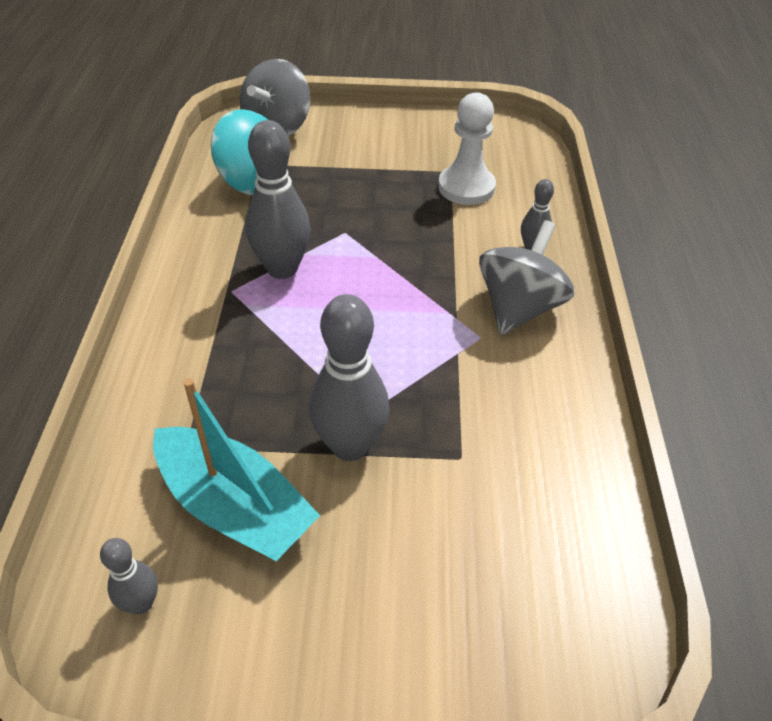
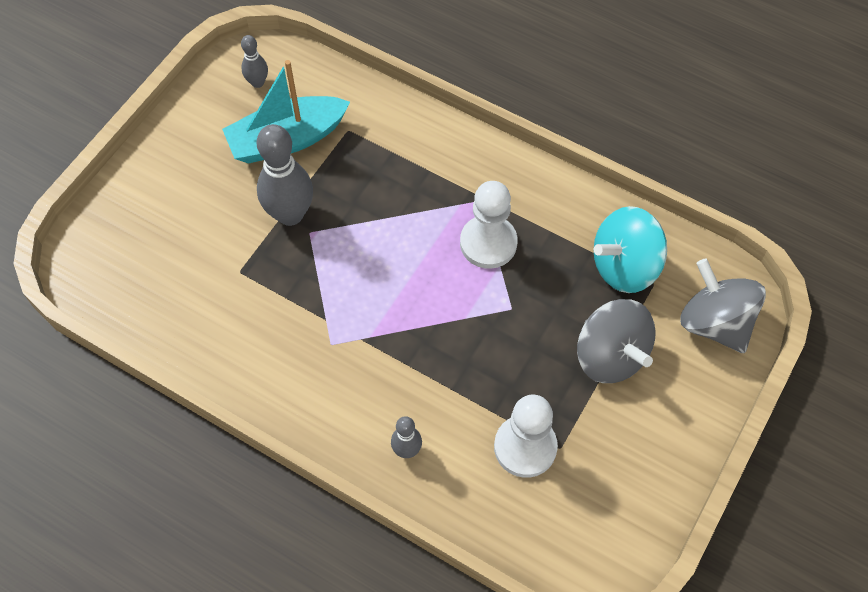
camera: 120 degrees right, 15 degrees up
grey bowling pin [246,120,311,279] -> white pawn [460,181,518,269]
grey spinning top [479,220,575,335] -> grey spinning top moved to [577,299,656,383]

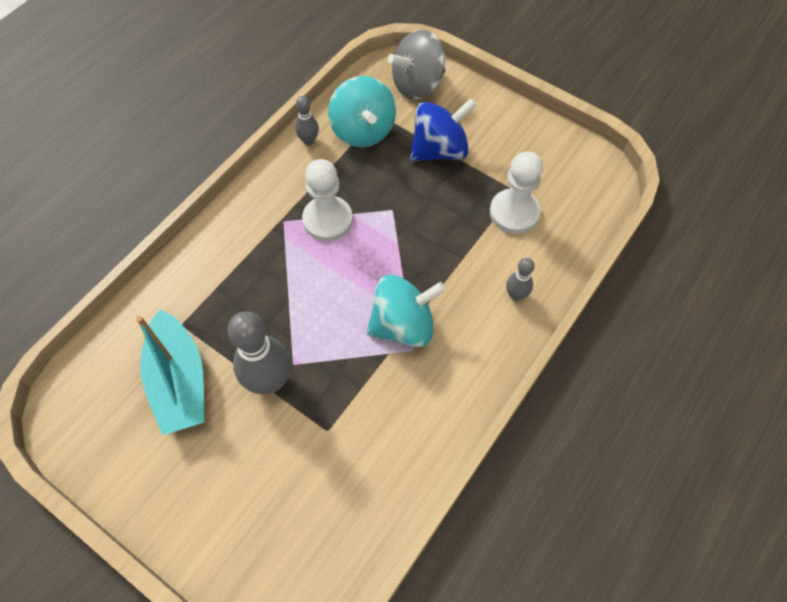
camera: 85 degrees left, 0 degrees up
grey bowling pin [241,35,268,88] -> grey bowling pin moved to [295,96,319,145]
grey spinning top [577,299,656,383] -> blue spinning top [410,98,477,161]
none -> turquoise spinning top [366,275,446,347]

